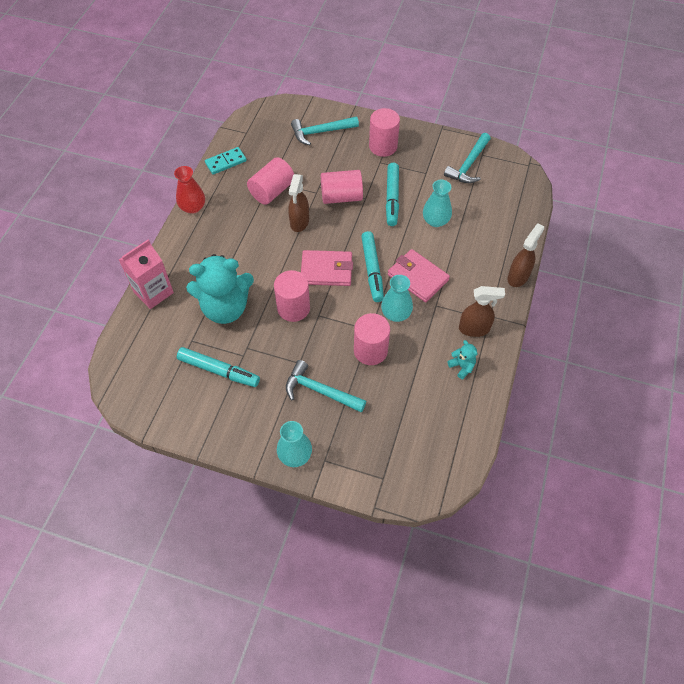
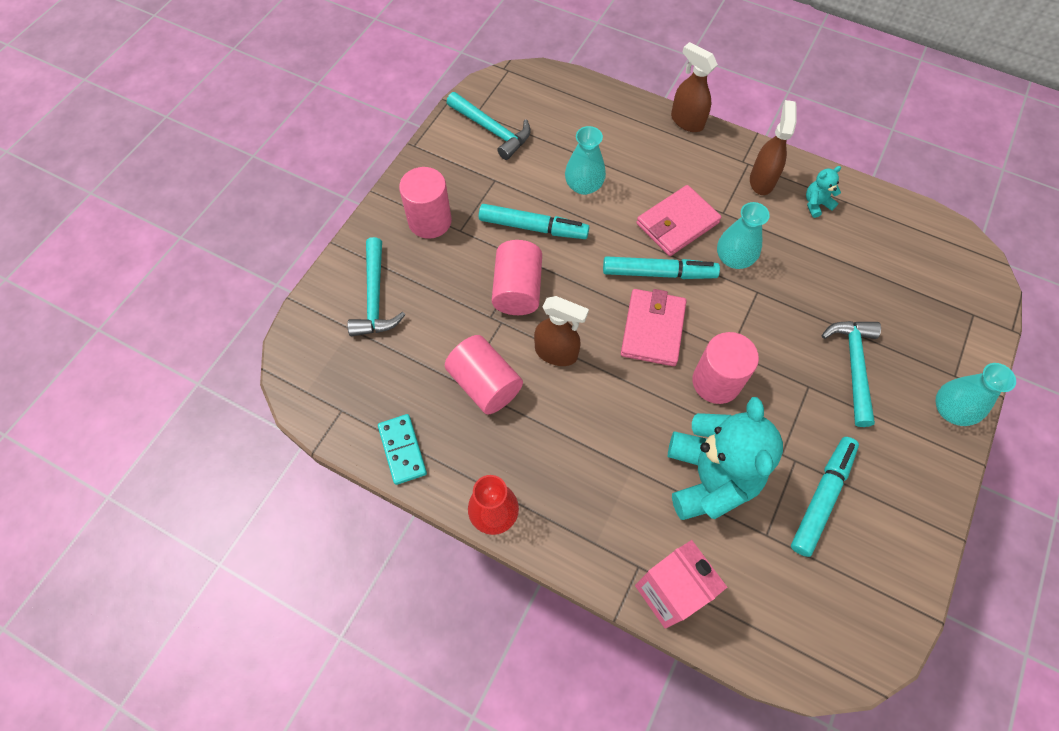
camera: 80 degrees left, 5 degrees up
turquoise hammer [286,360,366,413] -> turquoise hammer turned 150 degrees clockwise [822,321,881,427]
pink cylinder [354,313,390,365] -> none

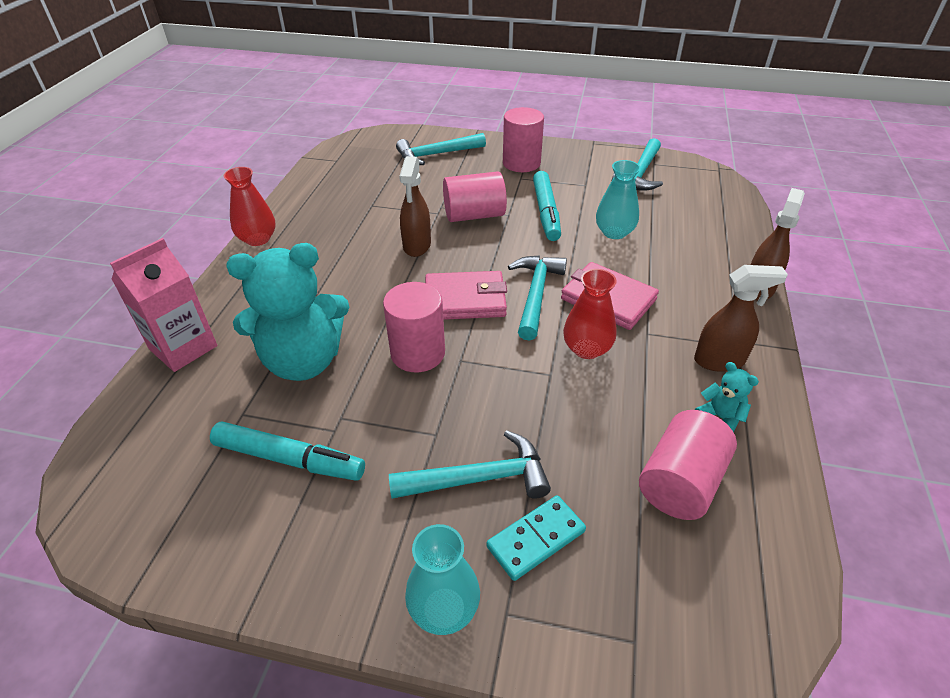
camera: 75 degrees right, 20 degrees down
turquoise domino [378,414,427,485] -> turquoise domino moved to [487,495,586,581]
pink cylinder [445,335,523,414] -> pink cylinder moved to [639,410,737,520]
turquoise marker [603,256,720,279] -> turquoise hammer [508,256,567,340]
turquoise vase [717,202,770,269] -> red vase [563,269,617,359]

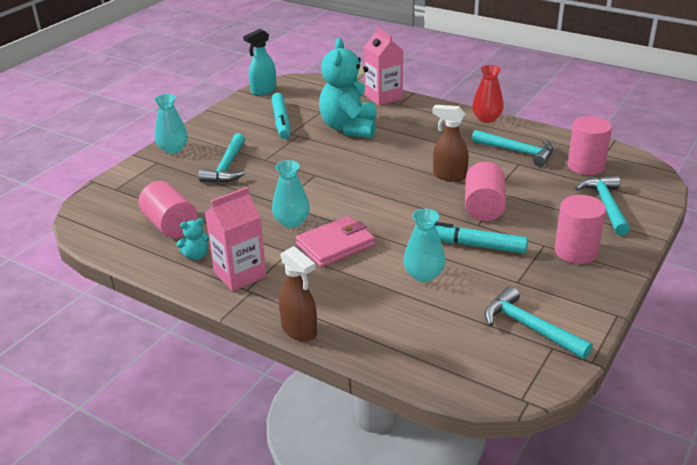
camera: 110 degrees right, 10 degrees down
turquoise marker [210,421,365,481] -> turquoise marker turned 45 degrees counterclockwise [271,93,290,139]
pink cylinder [383,282,445,372] -> pink cylinder moved to [567,116,612,175]
pink wallet [425,271,507,320] -> none
turquoise domino [487,495,586,581] -> none
turquoise hammer [508,256,567,340] -> turquoise hammer moved to [471,130,553,167]
red vase [563,269,617,359] -> turquoise vase [272,160,310,228]
brown spray bottle [694,265,788,372] -> pink carton [205,187,266,291]
none -> turquoise spray bottle [243,29,276,95]

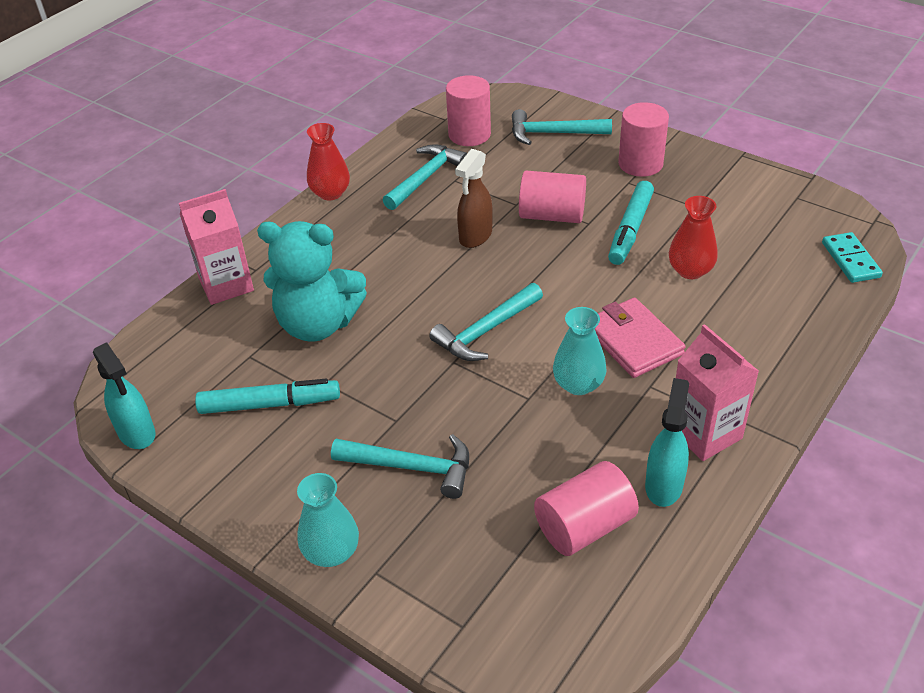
camera: 85 degrees left, 10 degrees up
turquoise teddy bear [176,218,209,260] -> turquoise spray bottle [645,378,689,507]
brown spray bottle [279,246,317,342] -> none
turquoise vase [403,209,445,282] -> red vase [669,196,718,279]
turquoise hammer [484,286,593,359] -> turquoise hammer moved to [429,283,543,361]
none -> turquoise domino [822,232,883,283]

